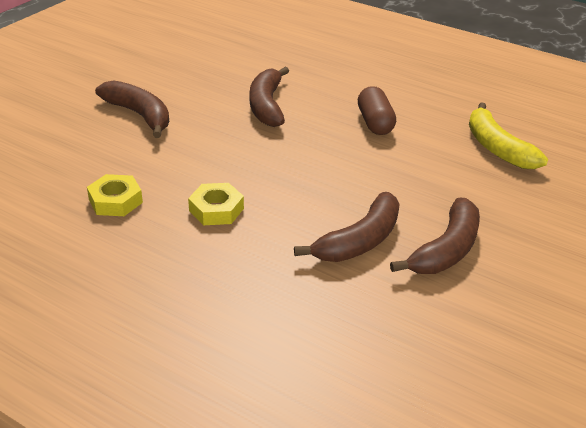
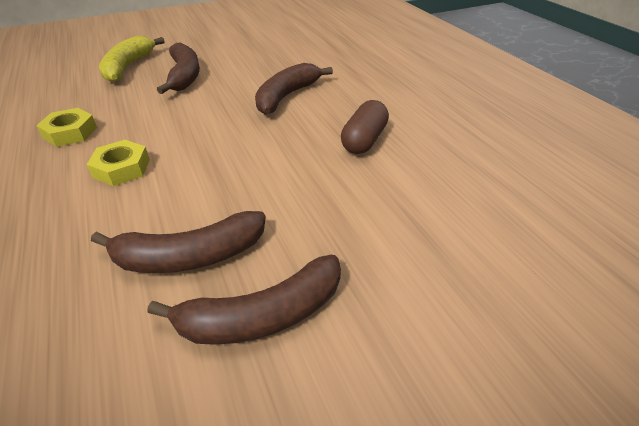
camera: 35 degrees right, 5 degrees up
yellow banana [469,102,548,169] -> yellow banana moved to [99,36,165,82]

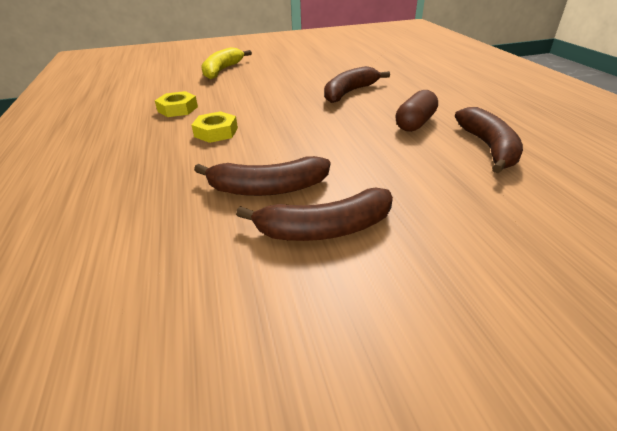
camera: 10 degrees right, 5 degrees down
brown banana [157,43,200,94] -> brown banana moved to [455,107,523,173]

